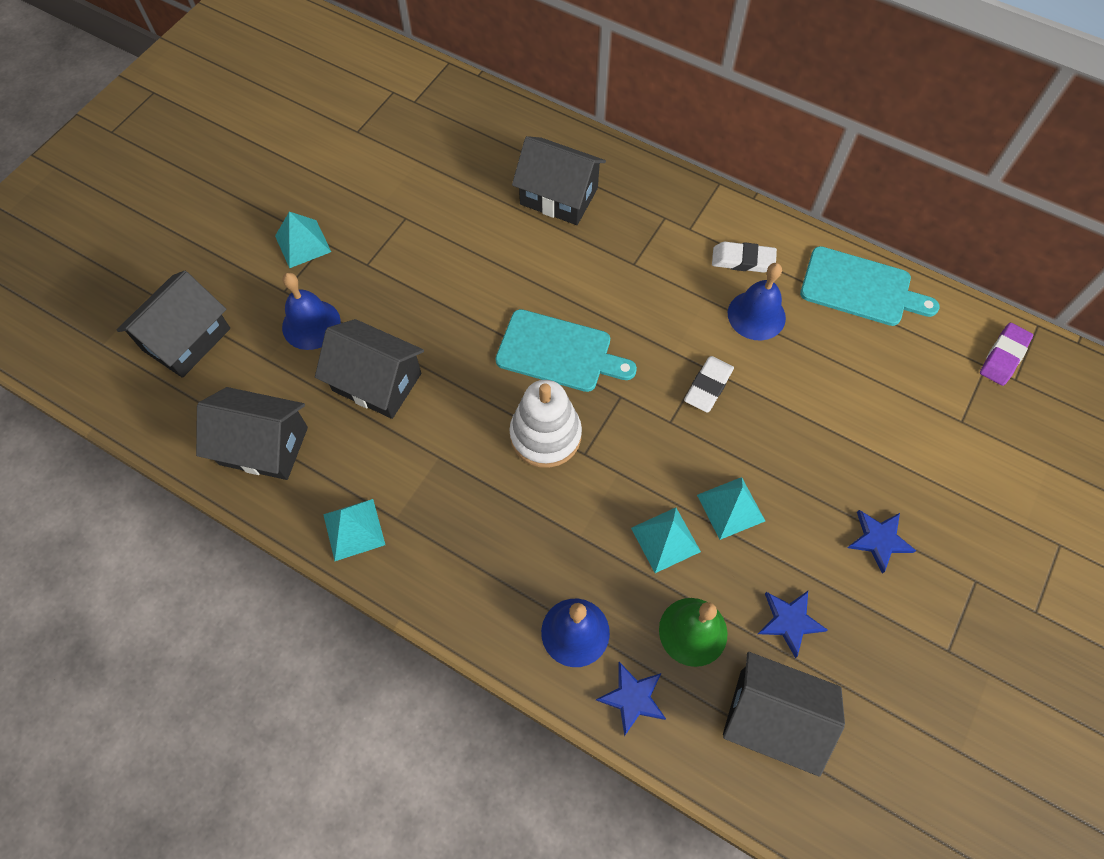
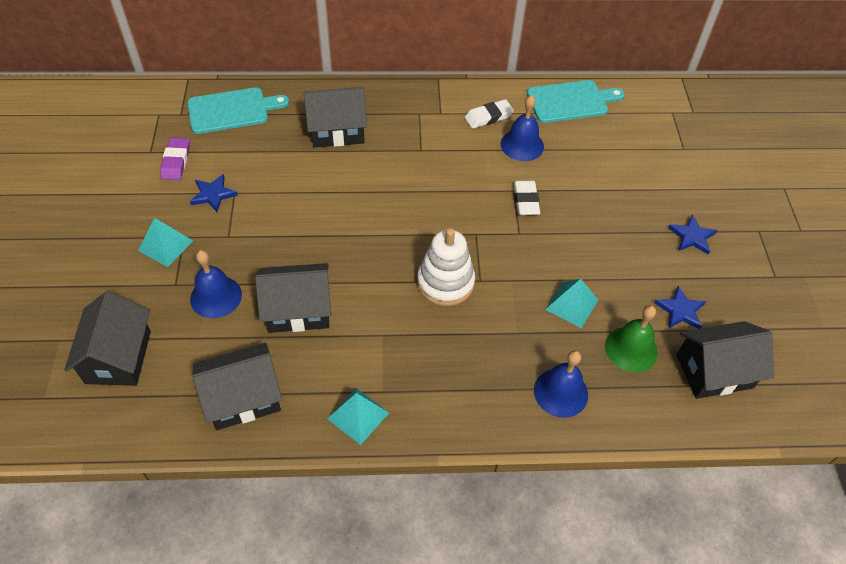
camera: 35 degrees left, 10 degrees down
turquoise cutting board [495,309,637,392] -> turquoise cutting board moved to [187,87,289,134]
blue star [596,662,666,736] -> blue star moved to [190,174,238,212]
turquoise pyramid [697,477,765,540] -> none
purple eraser [980,323,1033,386] -> purple eraser moved to [160,137,190,180]

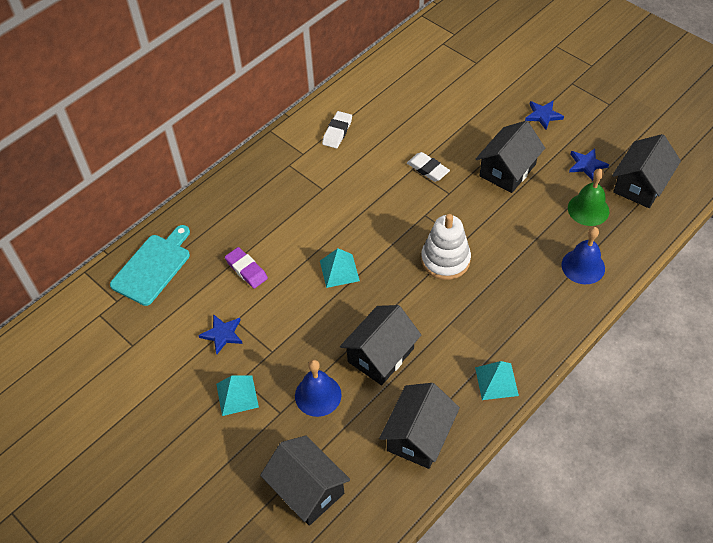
camera: 40 degrees left, 0 degrees up
purple eraser [160,137,190,180] -> purple eraser moved to [225,247,268,288]
black house [304,87,367,148] -> black house moved to [476,121,545,193]
blue bell [501,95,544,161] -> none
turquoise cutting board [527,80,624,123] -> none
turquoise pyramid [545,279,598,328] -> turquoise pyramid moved to [320,248,360,288]

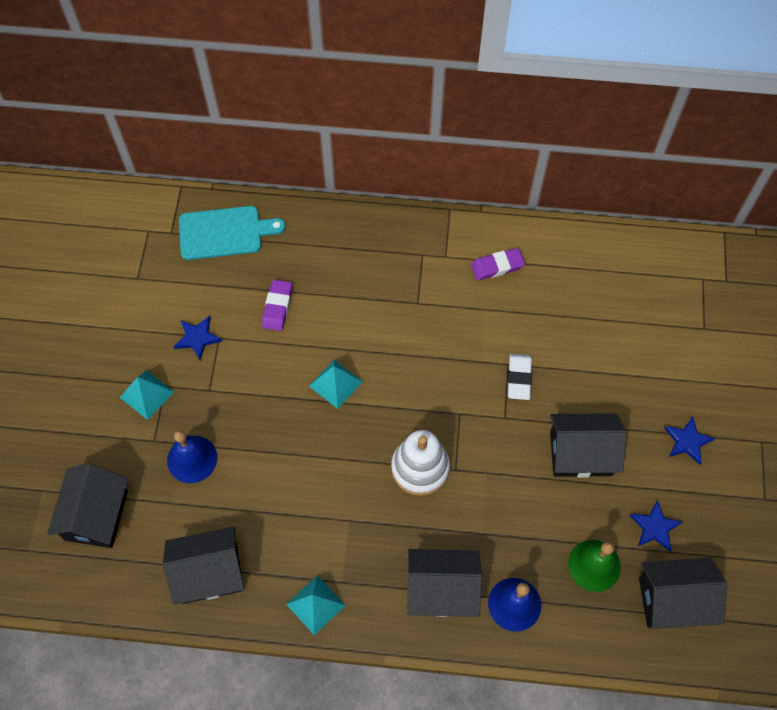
camera: 50 degrees right, 10 degrees up
white eraser [322,111,352,148] -> purple eraser [471,248,525,281]
black house [340,305,421,385] -> black house moved to [407,549,482,617]

